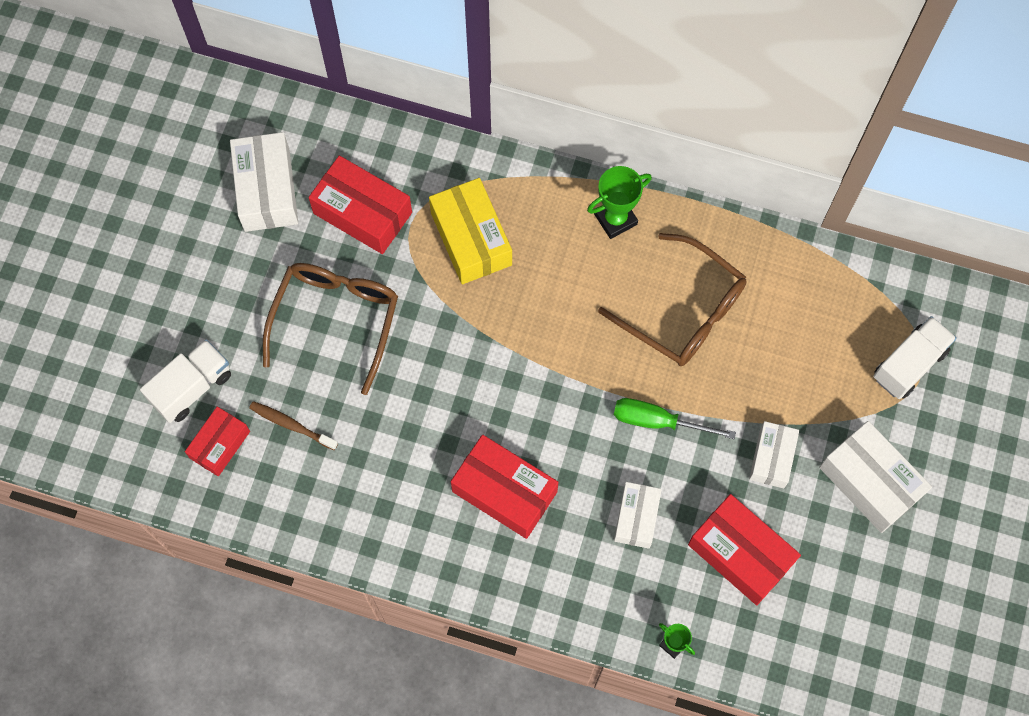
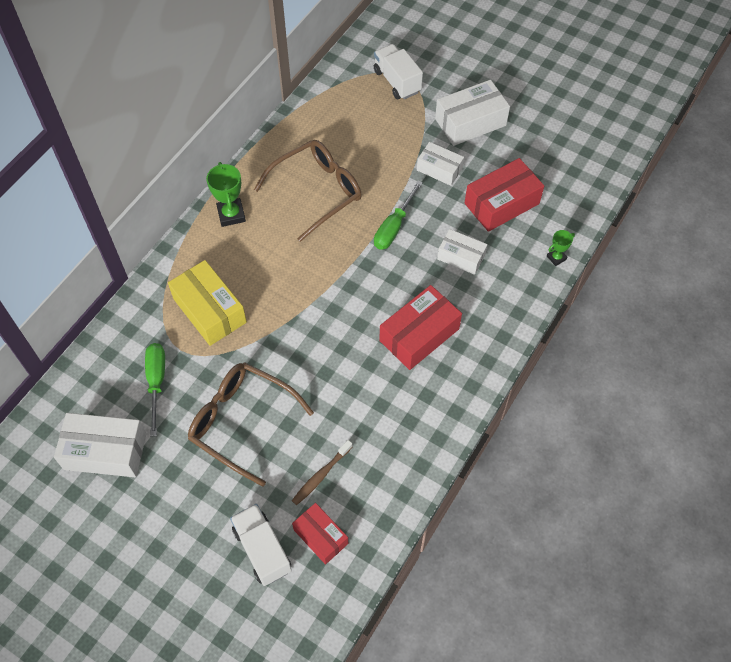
camera: 75 degrees left, 10 degrees down
red box [308,155,412,254] -> green screwdriver [145,343,165,436]
yellow box [429,178,512,284] -> yellow box turned 60 degrees clockwise [168,260,247,346]

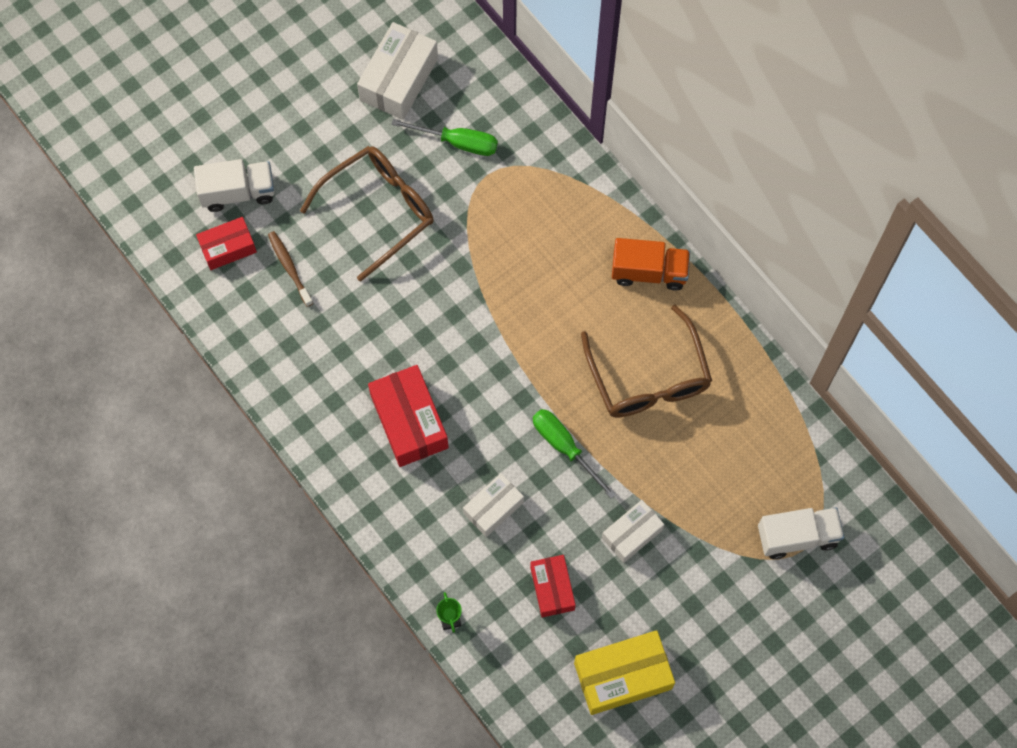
camera: 110 degrees right, 10 degrees up
yellow box [168,260,247,346] -> yellow box moved to [574,630,675,715]
green trophy [206,162,246,227] -> orange truck [612,238,690,290]
white box [435,80,510,146] -> none
red box [465,158,544,232] -> red box [530,555,576,617], size x0.63

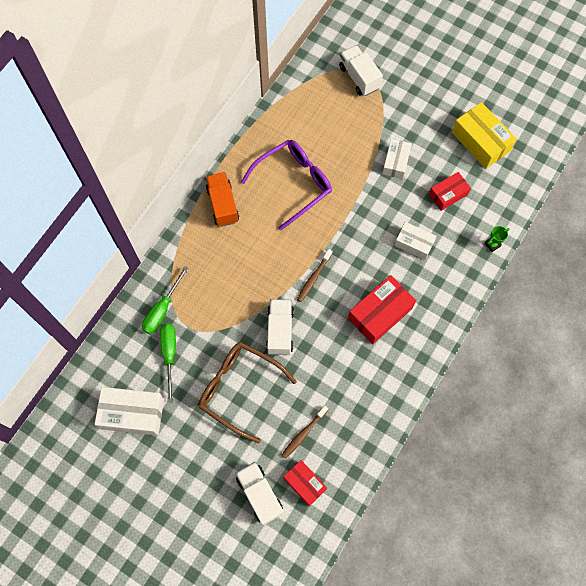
camera: 110 degrees left, 0 degrees up
green screwdriver [533,409,616,499] -> green screwdriver moved to [142,266,189,334]
brown glasses [581,305,712,418] -> purple glasses [241,140,332,230]
white box [602,500,664,563] -> white box turned 75 degrees clockwise [382,139,412,179]
none -> white truck [266,299,294,355]
none -> brown toothbrush [297,249,333,302]

